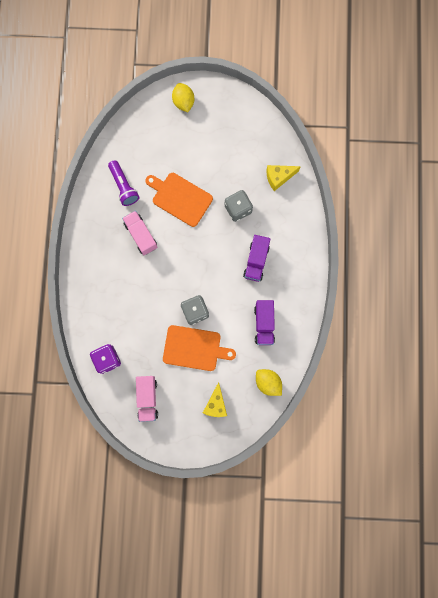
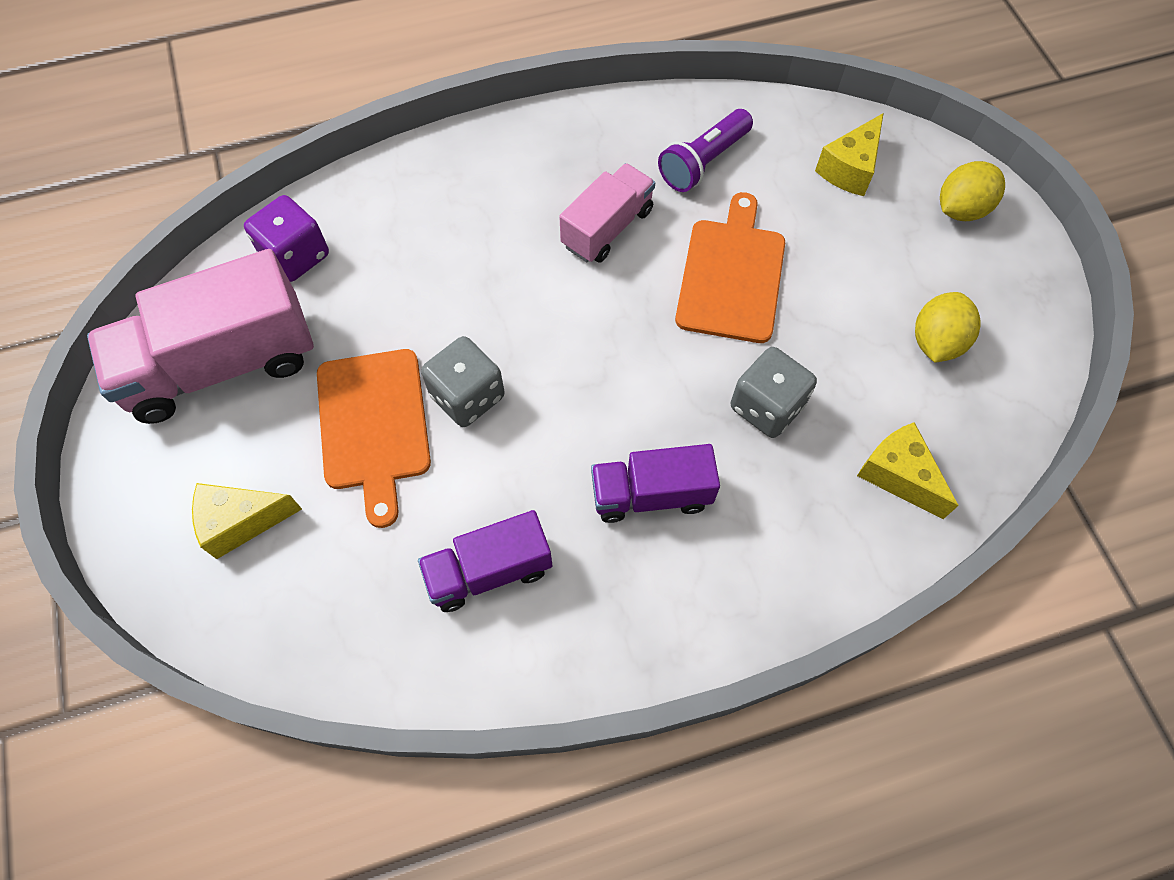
camera: 70 degrees right, 15 degrees down
pink truck [136,376,158,422] -> pink truck [87,249,314,424], size x1.72
yellow lemon [256,369,282,396] -> yellow lemon moved to [915,292,981,363]
none -> yellow cheese [815,113,883,196]

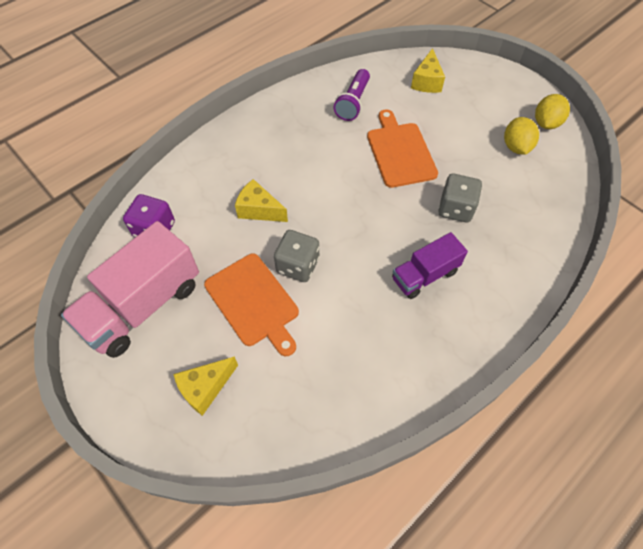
camera: 25 degrees left, 5 degrees down
purple truck [418,510,552,612] -> none
pink truck [559,163,655,263] -> none
yellow cheese [857,422,959,519] -> yellow cheese moved to [235,179,288,222]
yellow lemon [940,161,1005,221] -> yellow lemon moved to [535,94,570,129]

